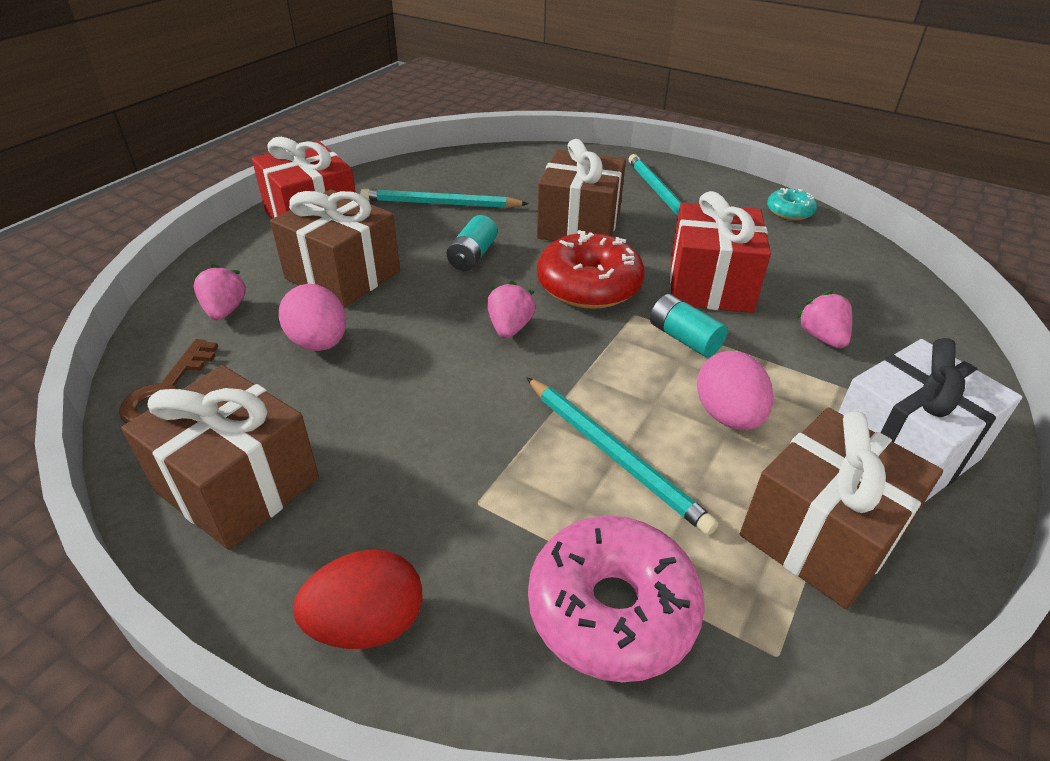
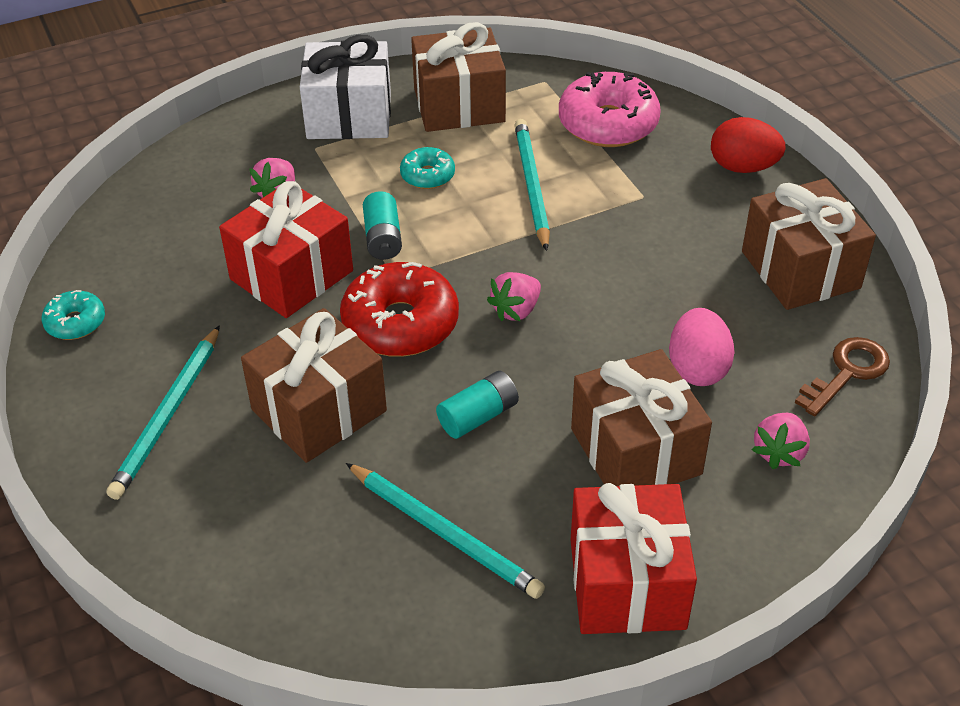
camera: 145 degrees left, 5 degrees up
pink egg [697,351,773,430] -> turquoise donut [400,147,455,189]

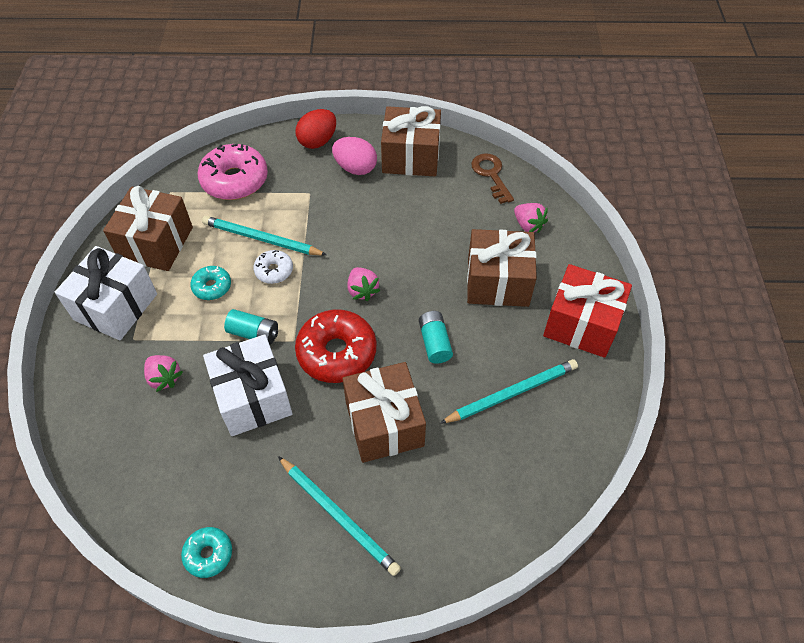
camera: 65 degrees left, 10 degrees up
red gift [219,181,353,318] -> white gift [203,334,292,436]
pink egg [669,308,735,386] -> pink egg moved to [332,137,377,175]
none -> white donut [253,250,293,284]

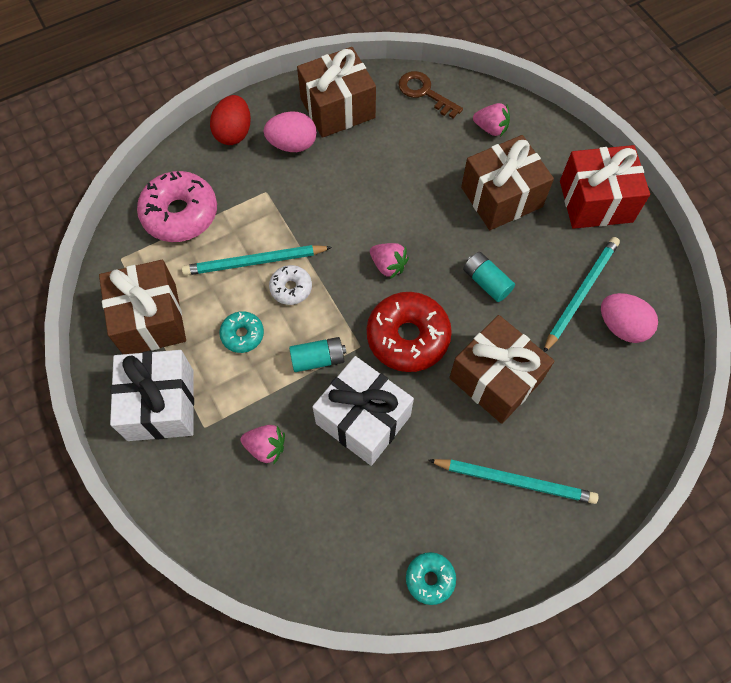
camera: 30 degrees left, 10 degrees up
none -> pink egg [601,293,658,343]

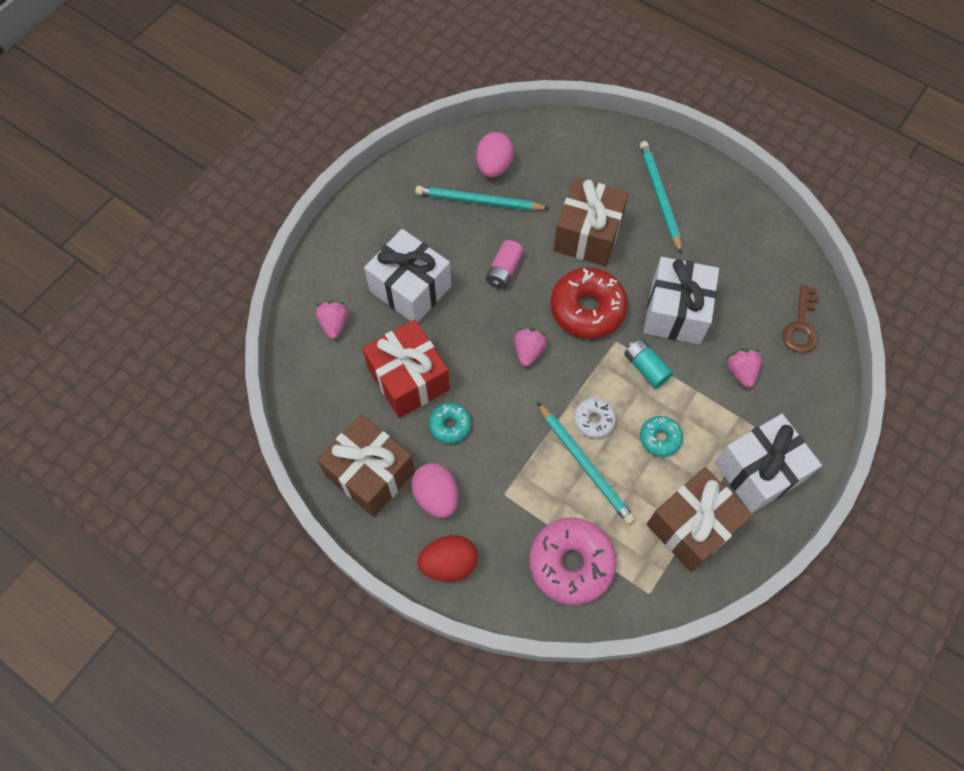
camera: 115 degrees left, 0 degrees up
brown key [398,71,463,118] -> brown key moved to [782,285,819,353]
turquoise donut [406,552,456,605] -> turquoise donut moved to [429,403,471,444]
brown gift [461,135,554,230] -> white gift [364,229,451,323]
turquoise battery [463,252,515,302] -> pink battery [486,240,524,289]
red gift [560,145,650,229] -> red gift moved to [362,320,450,418]

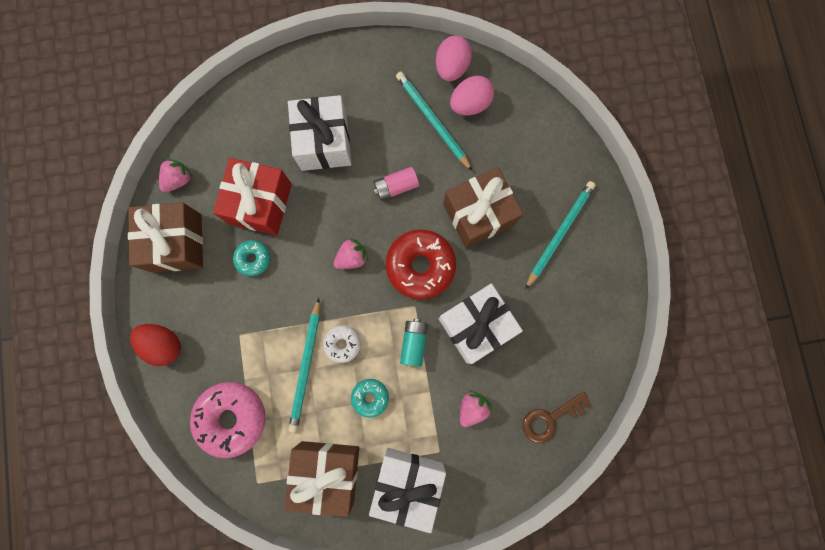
camera: 45 degrees right, 15 degrees up
pink strawberry [316,300,348,339] -> pink strawberry moved to [159,158,193,192]
pink egg [411,463,458,518] -> pink egg moved to [436,35,472,81]

